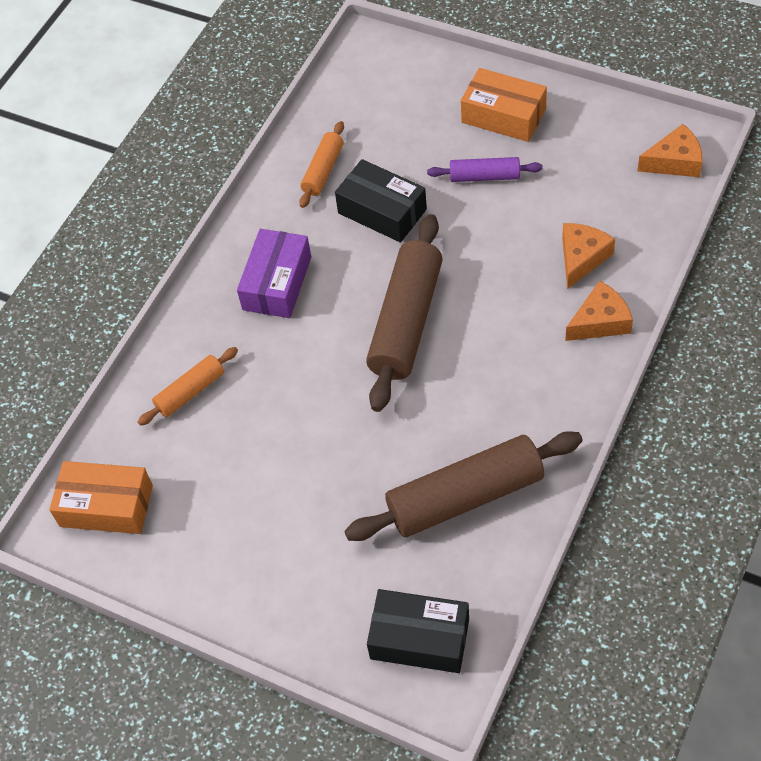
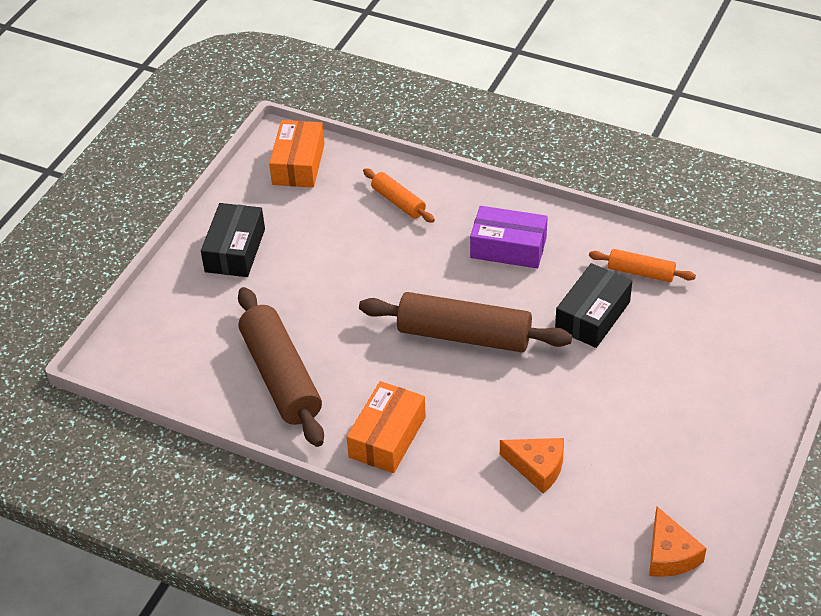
camera: 85 degrees right, 10 degrees down
black box [367,589,469,673] -> black box moved to [201,203,265,277]
purple rolling pin [427,157,543,182] -> none
orange box [461,68,547,142] -> orange box moved to [347,381,426,473]
orange cheese [565,281,633,341] -> none

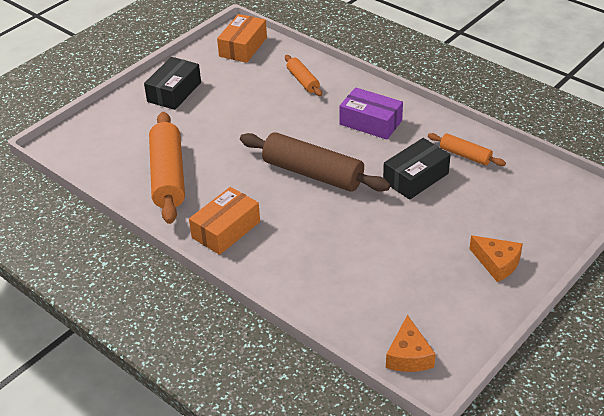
camera: 15 degrees right, 5 degrees down
brown rolling pin [238,287,324,447] -> orange rolling pin [149,112,185,224]
orange cheese [500,438,564,494] -> orange cheese moved to [470,235,523,282]

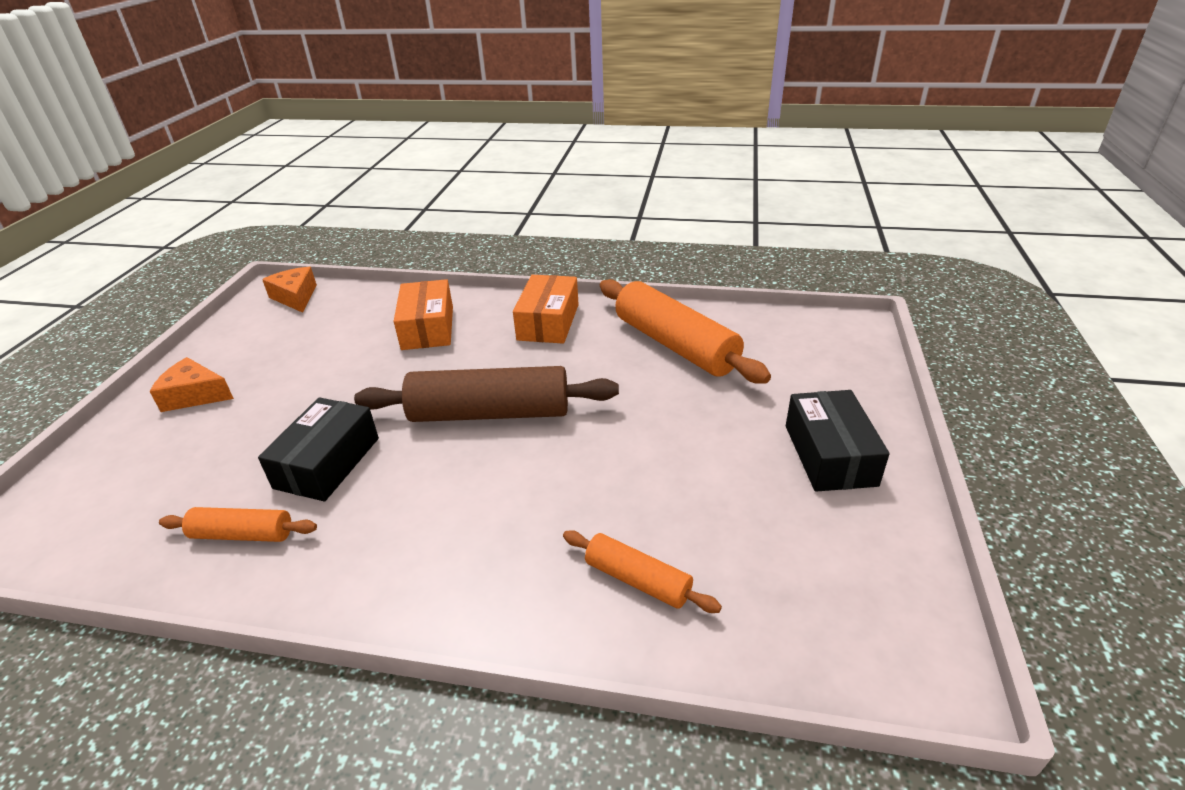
camera: 150 degrees right, 5 degrees down
orange box [217,14,267,63] -> orange box moved to [394,279,453,350]
purple box [340,87,403,140] -> none

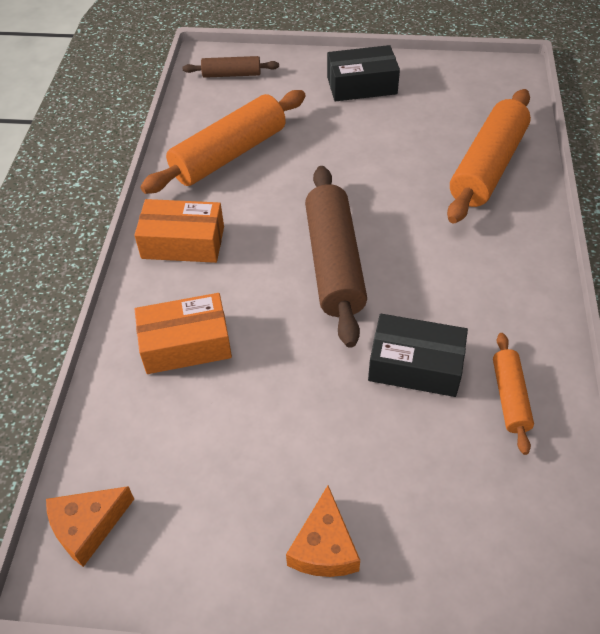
camera: 95 degrees left, 15 degrees up
orange rolling pin [563,530,722,613] -> orange rolling pin [447,89,531,224], size x1.93
none -> brown rolling pin [183,56,279,78]

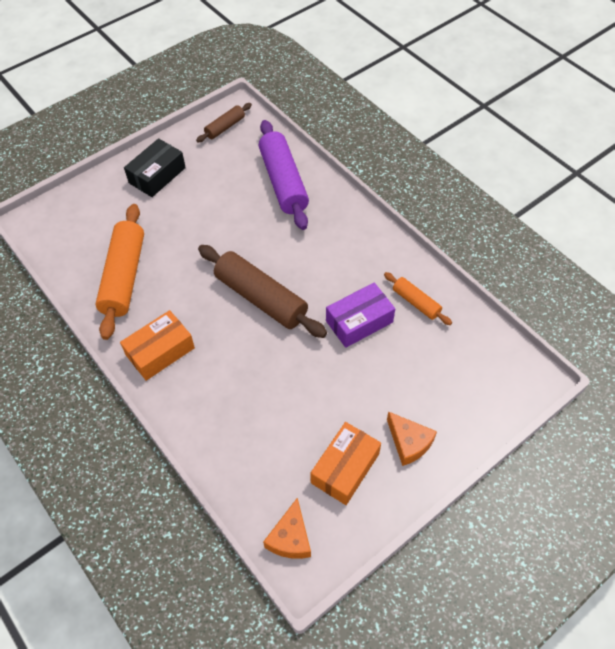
camera: 45 degrees left, 5 degrees up
orange box [135,293,232,374] -> orange box moved to [310,422,381,505]
brown rolling pin [183,56,279,78] -> brown rolling pin moved to [196,103,252,142]
black box [368,314,468,397] -> purple box [326,282,395,348]
orange rolling pin [447,89,531,224] -> purple rolling pin [259,120,309,230]

